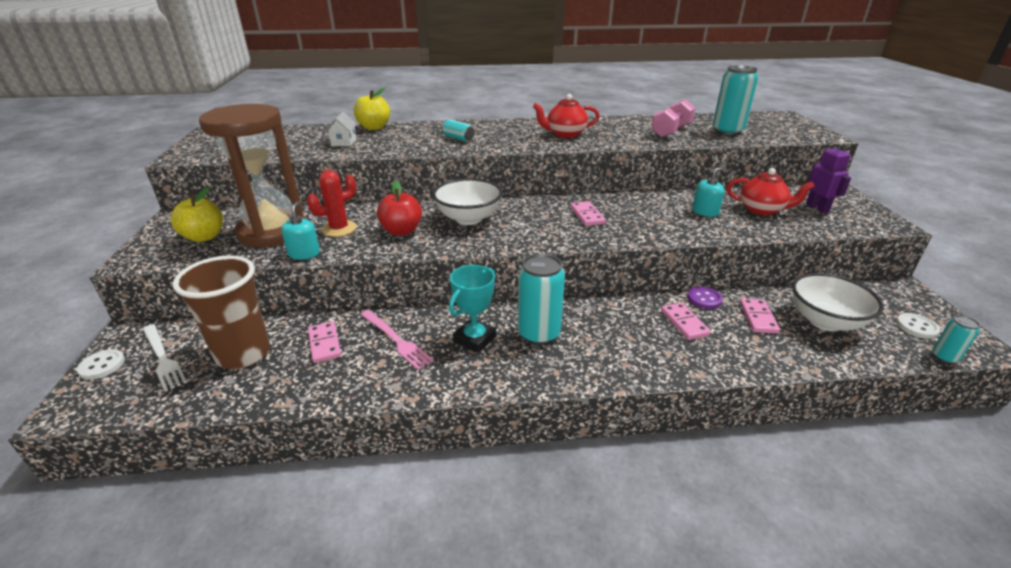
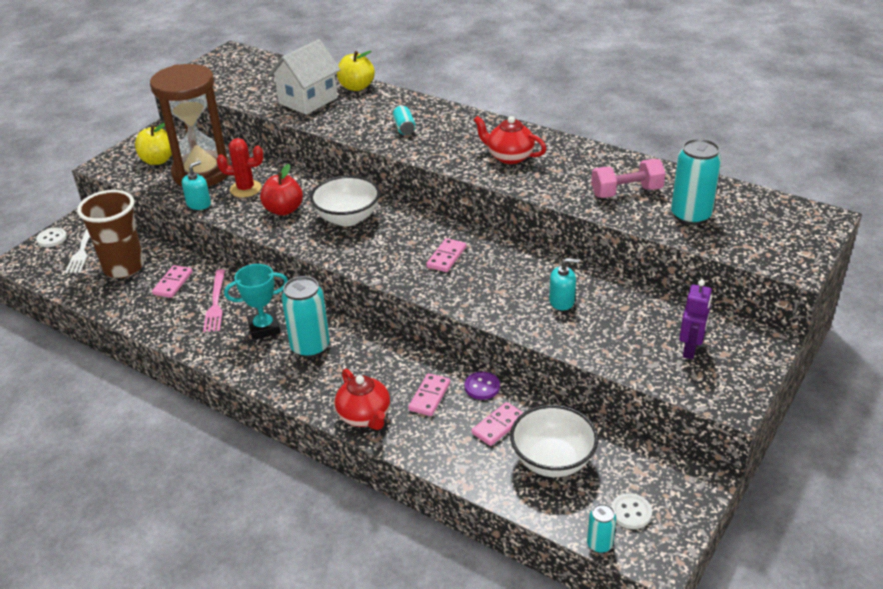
camera: 40 degrees right, 5 degrees up
white house [325,112,357,146] -> white house [268,39,340,115], size x2.04
red teapot [726,168,815,215] -> red teapot moved to [335,369,390,430]

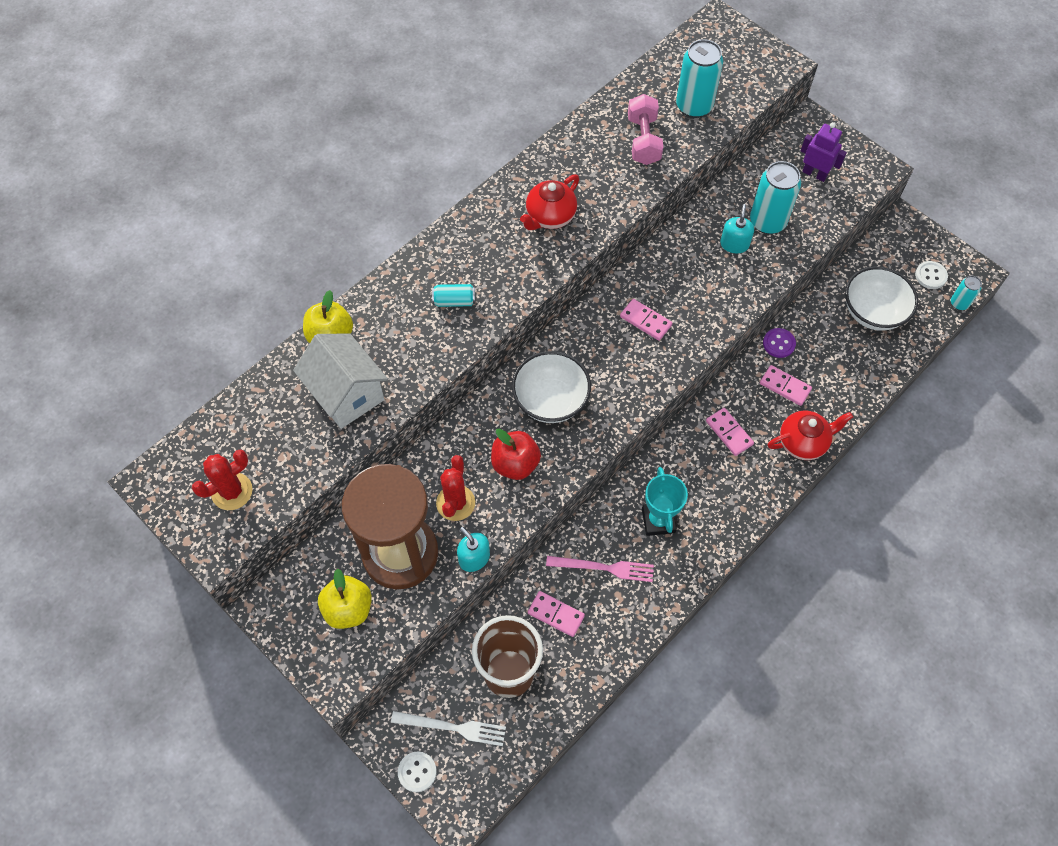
camera: 80 degrees left, 25 degrees up
turquoise can [281,276,330,358] -> turquoise can moved to [750,161,801,234]
pink domino [472,402,523,446] -> pink domino moved to [706,408,754,456]
none -> red cactus [192,449,252,510]

